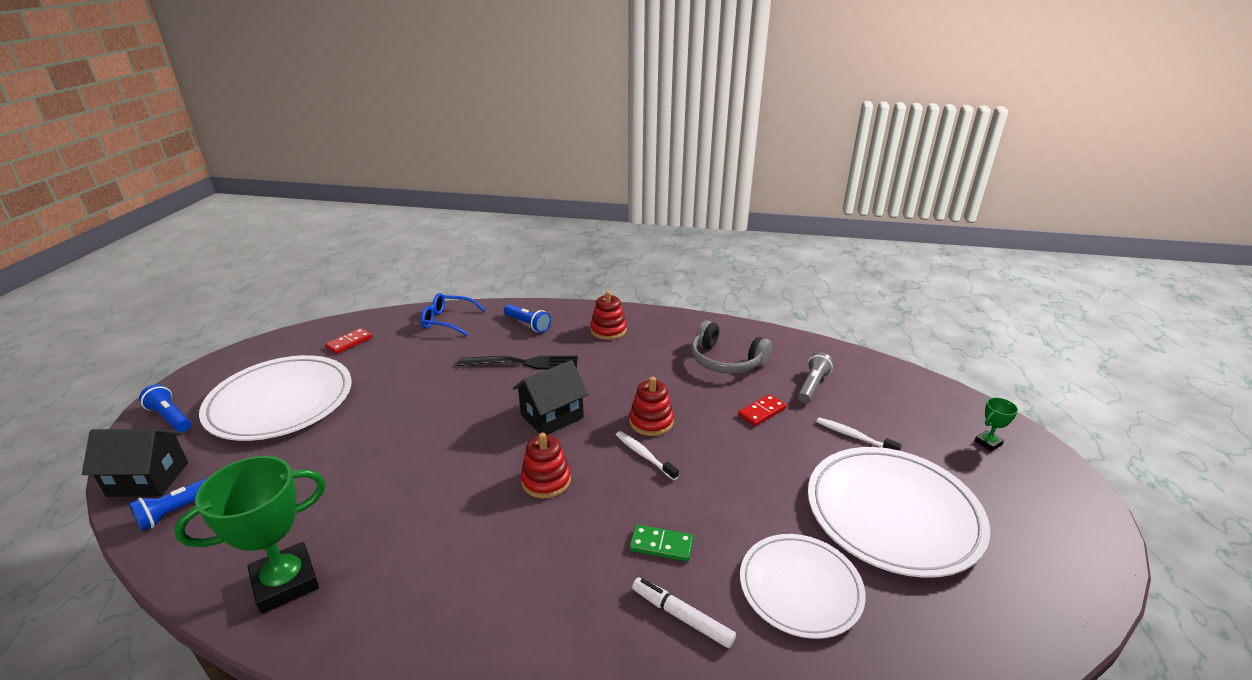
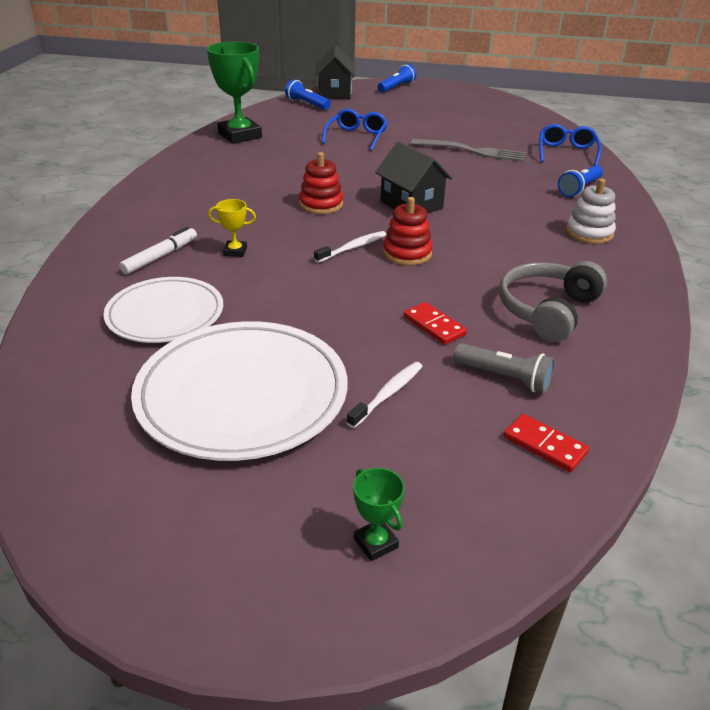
camera: 90 degrees right, 5 degrees up
white plate [199,355,352,441] -> none
red domino [325,328,372,354] -> red domino moved to [503,414,589,472]
black fork [457,356,578,370] -> none
red stacking toy [590,291,627,340] -> white stacking toy [566,179,616,244]
green domino [630,525,693,561] -> yellow trophy [208,199,256,257]
none -> blue glasses [322,109,388,151]
none -> grey fork [410,139,526,162]

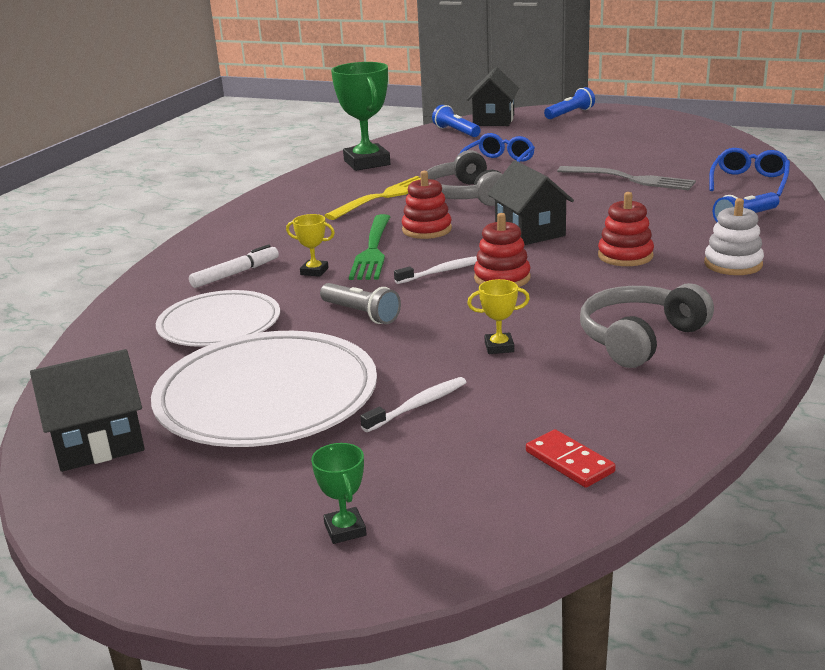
camera: 15 degrees right, 10 degrees down
red domino [403,302,467,345] -> yellow trophy [467,279,530,354]
grey flashlight [454,343,555,393] -> grey flashlight moved to [320,283,401,324]
none -> black house [30,349,145,472]
none -> yellow fork [324,176,421,220]
none -> green fork [349,214,390,280]
none -> grey headphones [427,150,502,206]
none -> red stacking toy [598,192,654,266]

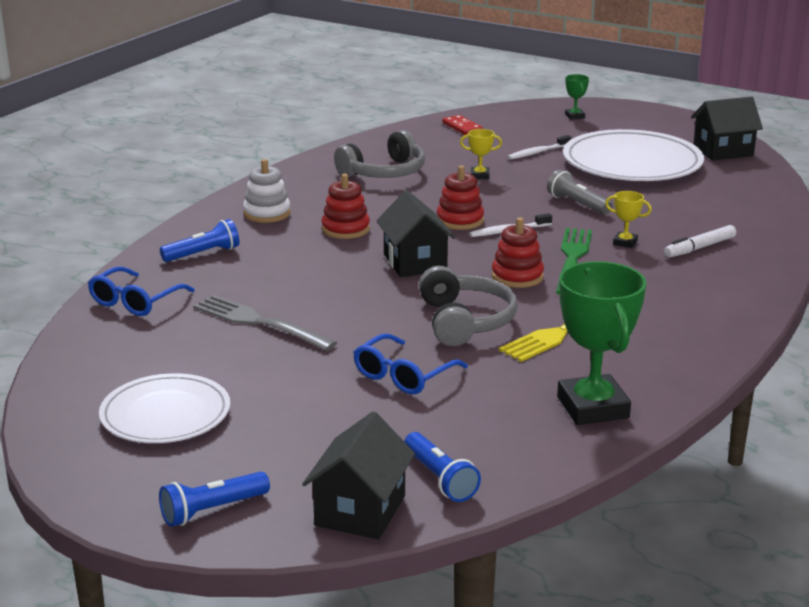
camera: 175 degrees left, 0 degrees up
white plate [156,290,280,347] -> white plate moved to [99,373,230,443]

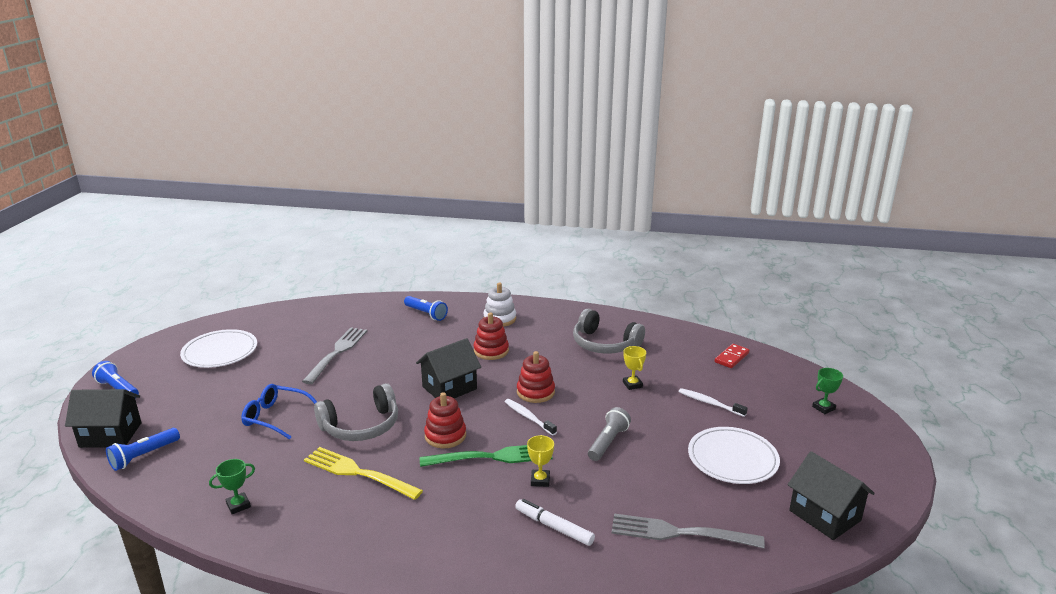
camera: 70 degrees right, 0 degrees up
blue glasses [88,267,195,316] -> none
green trophy [557,261,646,425] -> green trophy [209,459,255,514], size x0.45
white plate [563,129,704,181] -> white plate [688,427,780,484], size x0.64
none -> grey fork [612,514,765,548]

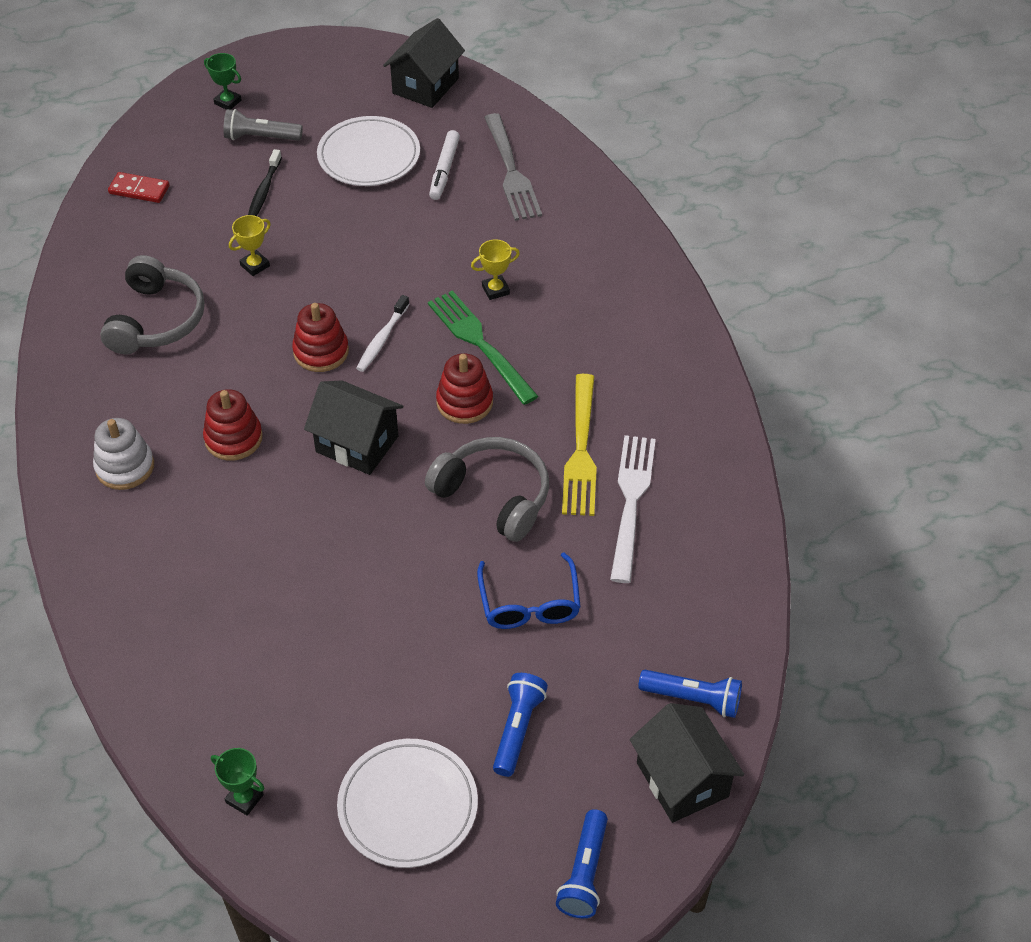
camera: 115 degrees left, 25 degrees up
green trophy [209,459,255,514] -> green trophy moved to [211,748,265,816]
grey fork [302,327,367,384] -> none
blue flashlight [404,296,448,321] -> blue flashlight moved to [493,673,548,777]
white marker [515,499,595,546] -> white marker moved to [429,130,460,200]
grey flashlight [588,407,631,461] -> grey flashlight moved to [223,109,303,141]
white toothbrush [679,388,748,417] -> black toothbrush [248,149,282,216]
none -> white fork [610,435,656,583]

